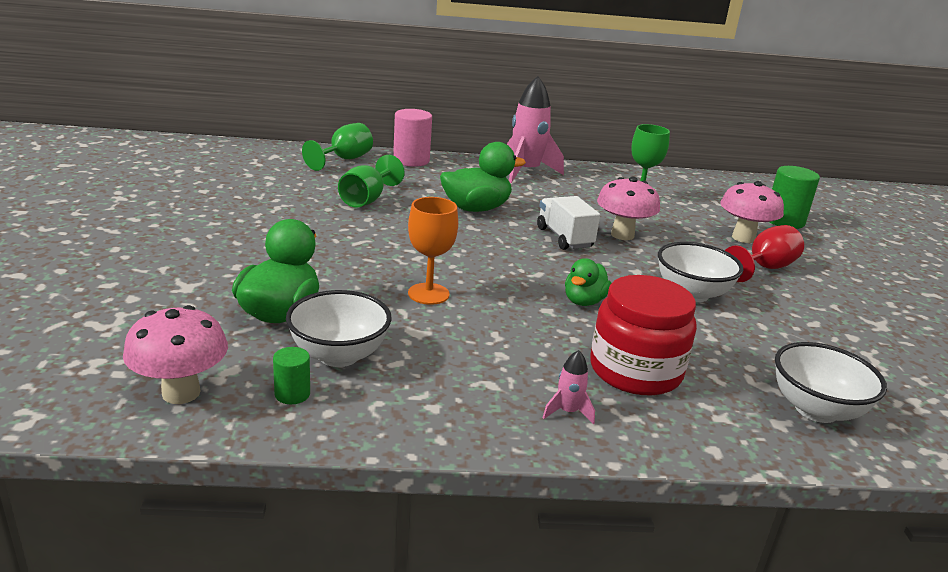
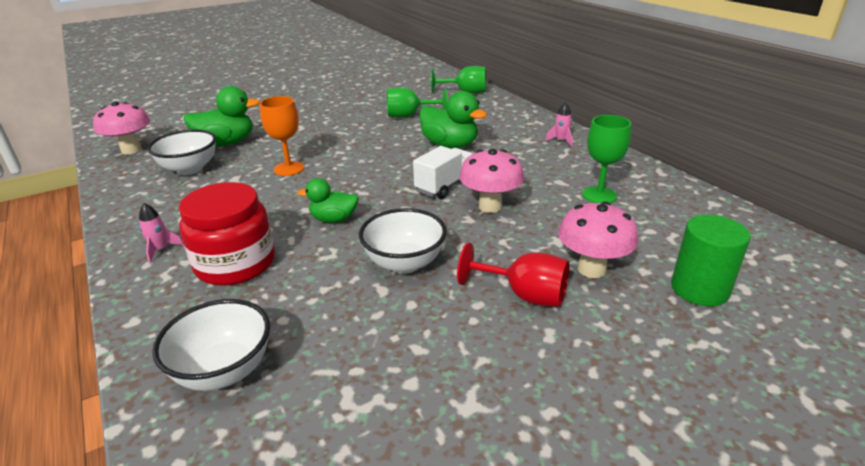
camera: 65 degrees right, 5 degrees up
green cylinder [273,347,310,404] -> none
pink cylinder [393,109,432,167] -> none
pink rocket [507,76,564,183] -> pink rocket [545,102,573,147], size x0.44

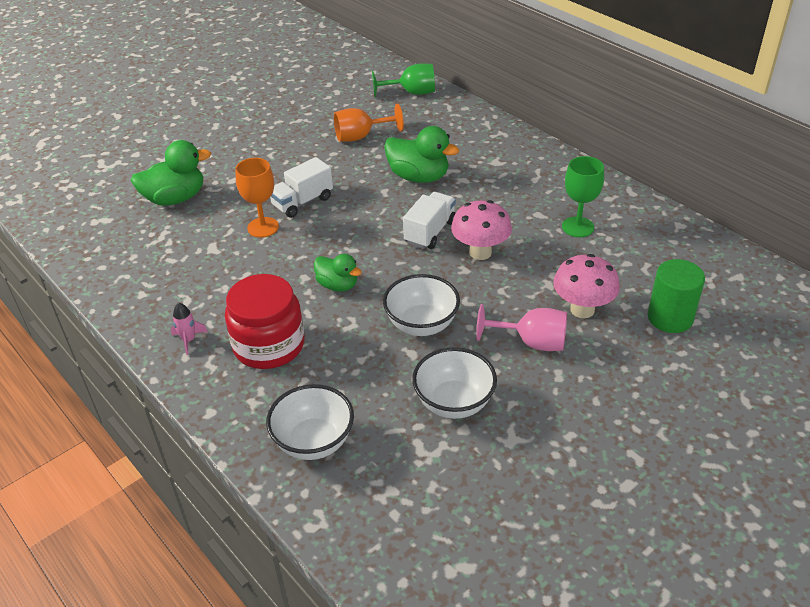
camera: 10 degrees left, 10 degrees up
pink mushroom [93,102,150,154] -> none
white bowl [147,129,216,175] -> white bowl moved to [412,347,497,419]
green duck [297,178,359,223] -> green duck turned 135 degrees counterclockwise [314,254,362,291]
green goblet [387,87,448,118] -> orange goblet [334,104,404,142]
red goblet [457,243,569,307] -> pink goblet [476,304,567,351]
pink rocket [545,102,573,147] -> none
none -> white truck [270,157,333,218]

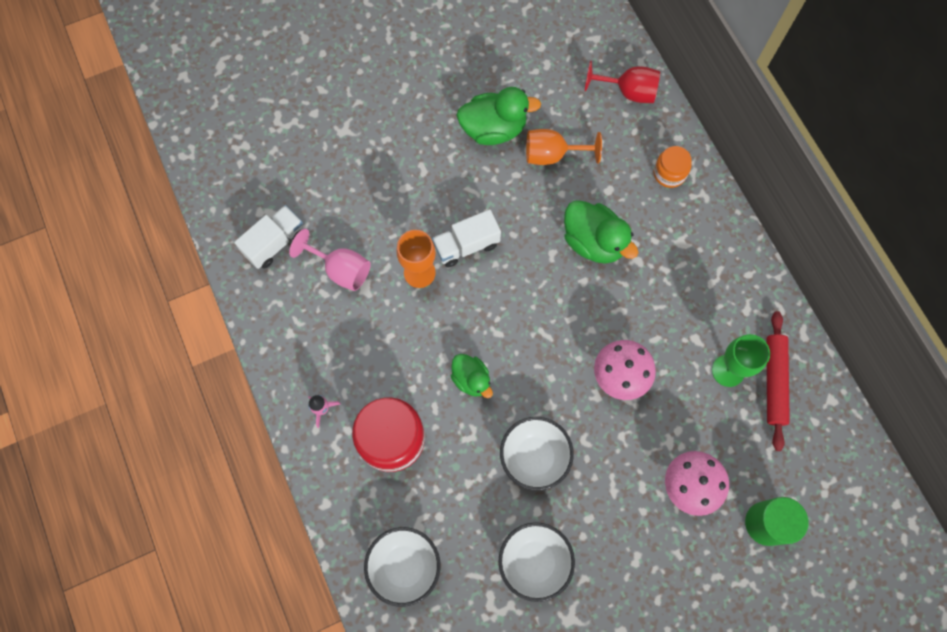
camera: 15 degrees right, 30 degrees up
green duck [130,140,211,205] -> green duck moved to [456,87,541,145]
green goblet [372,63,435,97] -> red goblet [585,60,660,103]
white truck [403,192,456,249] -> white truck moved to [234,205,303,269]
pink goblet [476,304,567,351] -> pink goblet moved to [289,228,371,291]
none -> orange jar [654,146,692,188]
none -> red rolling pin [767,311,790,451]

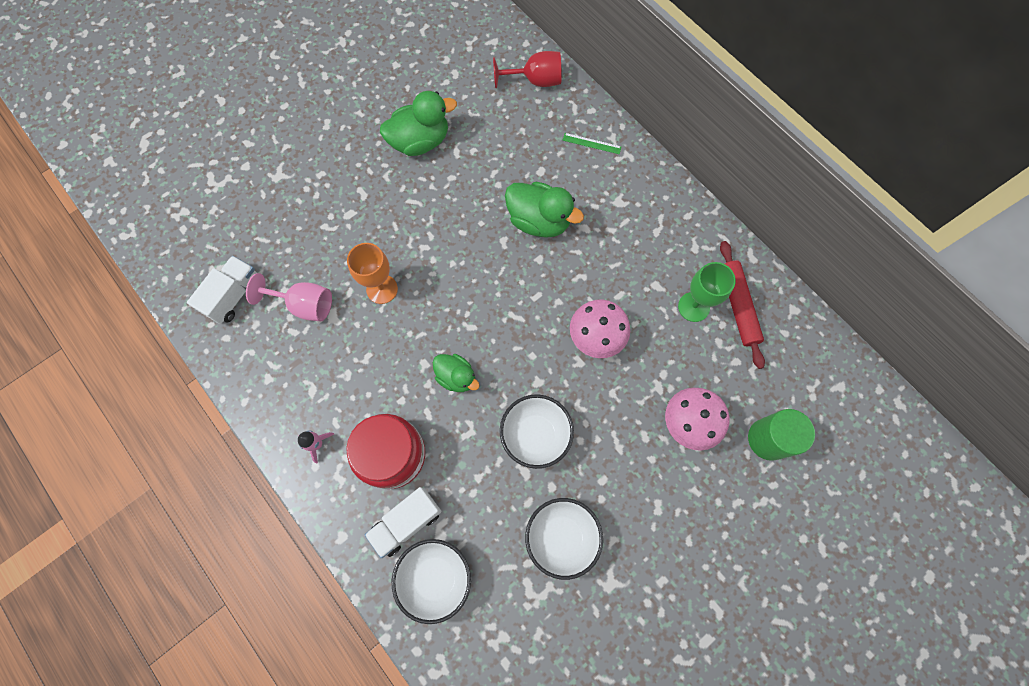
camera: 15 degrees left, 0 degrees up
white truck [432,209,501,267] -> white truck moved to [364,487,441,558]
orange goblet [526,129,602,165] -> none
orange jar [654,146,692,188] -> green ruler [563,133,622,154]

